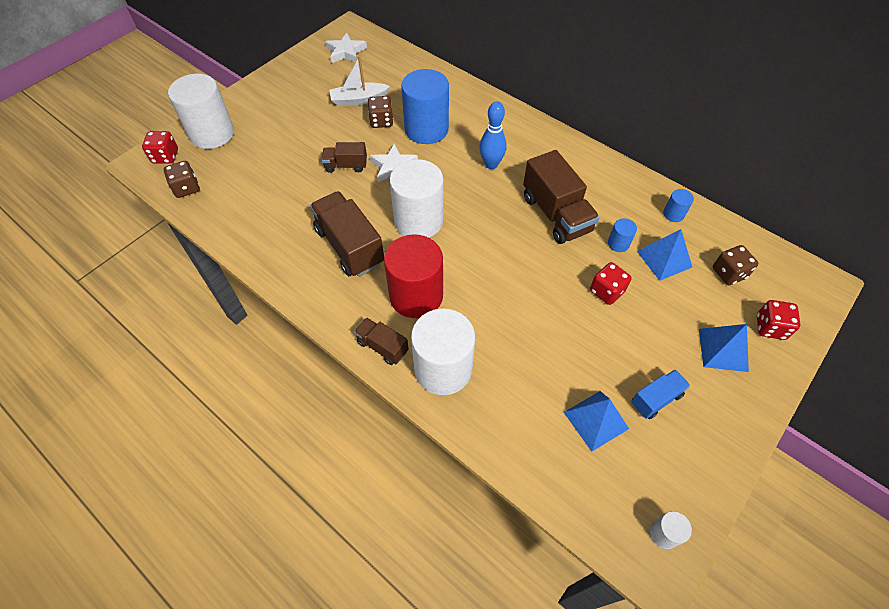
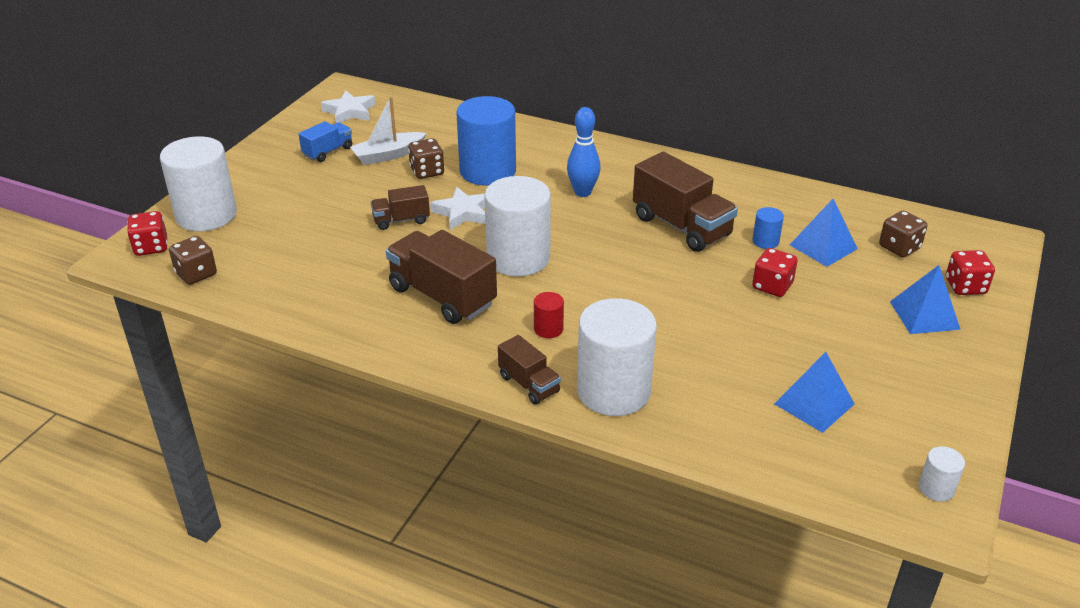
camera: 15 degrees left, 20 degrees down
brown truck [354,318,409,365] -> brown truck turned 150 degrees counterclockwise [498,335,561,404]
red cylinder [384,234,443,318] -> red cylinder [534,292,564,338], size x0.43
blue truck [631,369,690,419] -> blue truck moved to [299,121,352,162]
blue cylinder [663,189,694,222] -> none

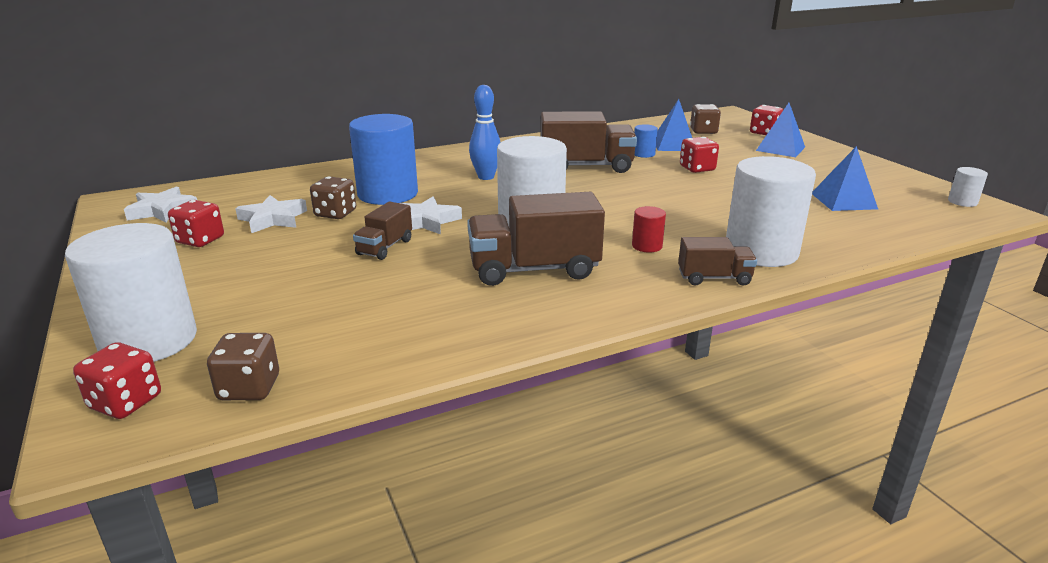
camera: 50 degrees left, 10 degrees down
blue truck [299,121,352,162] -> red dice [168,200,224,247]
white boat [350,96,427,165] -> white star [235,195,307,233]

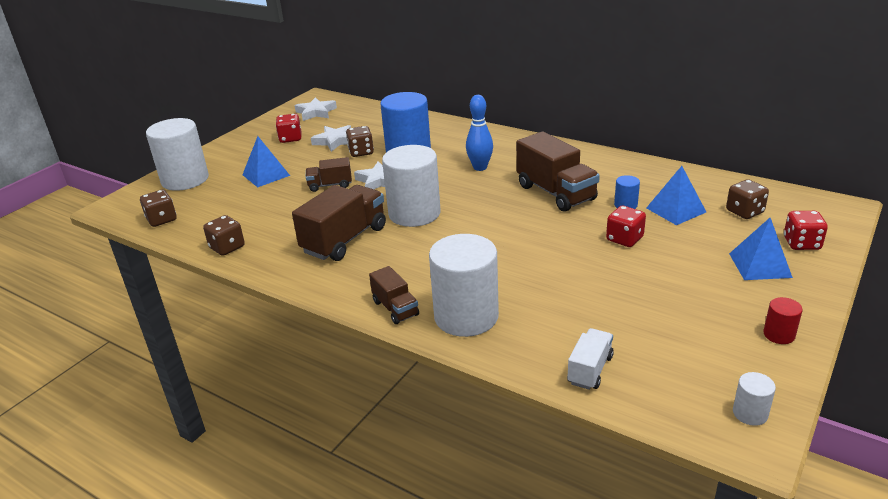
camera: 60 degrees right, 5 degrees up
red dice [73,342,161,419] -> none
brown truck [467,192,605,286] -> brown truck turned 75 degrees clockwise [292,185,386,261]
red cylinder [632,206,666,253] -> red cylinder moved to [763,297,803,344]
blue pyramid [812,146,878,211] -> blue pyramid moved to [242,136,290,187]
none -> brown dice [203,215,245,256]
none -> white truck [567,328,614,390]

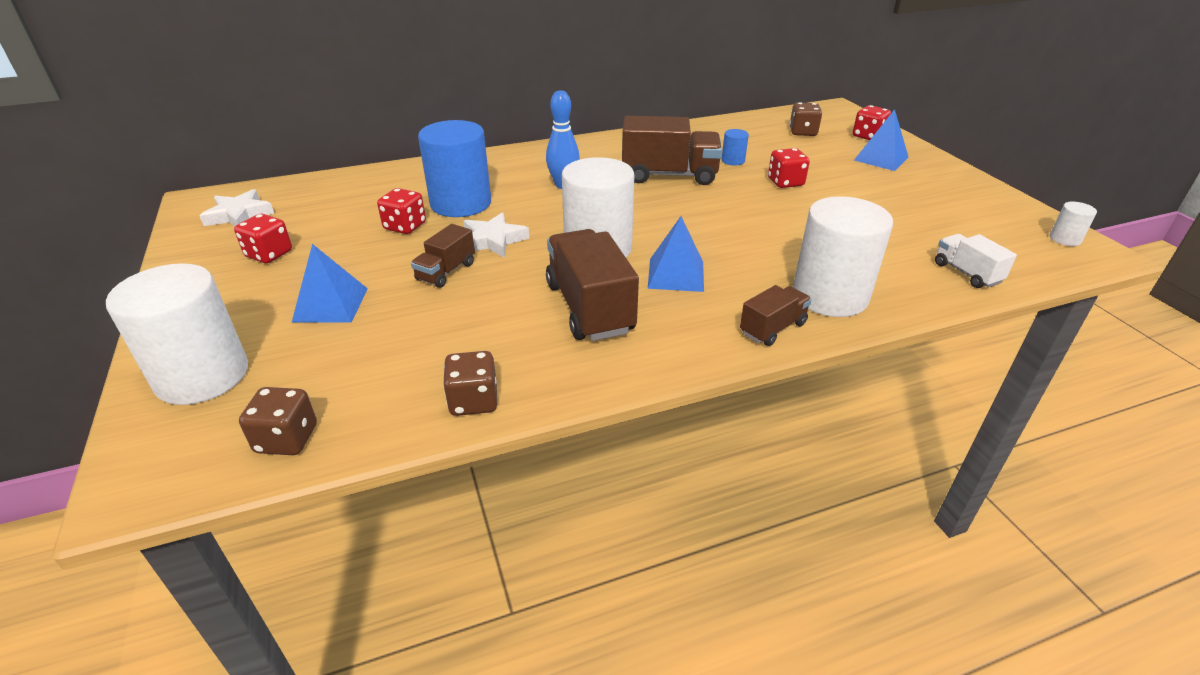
camera: 55 degrees left, 5 degrees up
white star [311,125,351,152] -> none
brown dice [346,126,374,157] -> red dice [377,188,426,234]
brown truck [369,266,419,324] -> brown truck turned 45 degrees counterclockwise [740,285,812,346]
blue pyramid [646,166,706,225] -> blue pyramid moved to [648,216,704,292]
red cylinder [763,297,803,344] -> none

